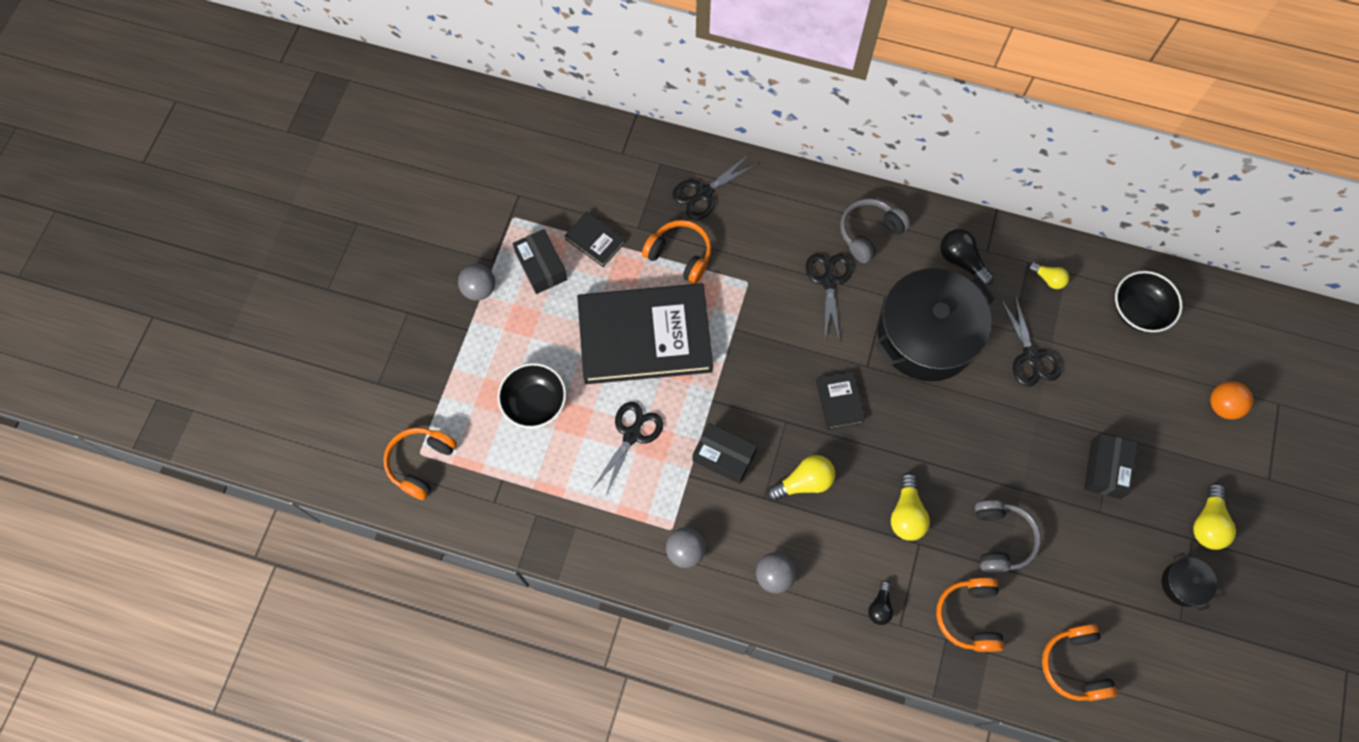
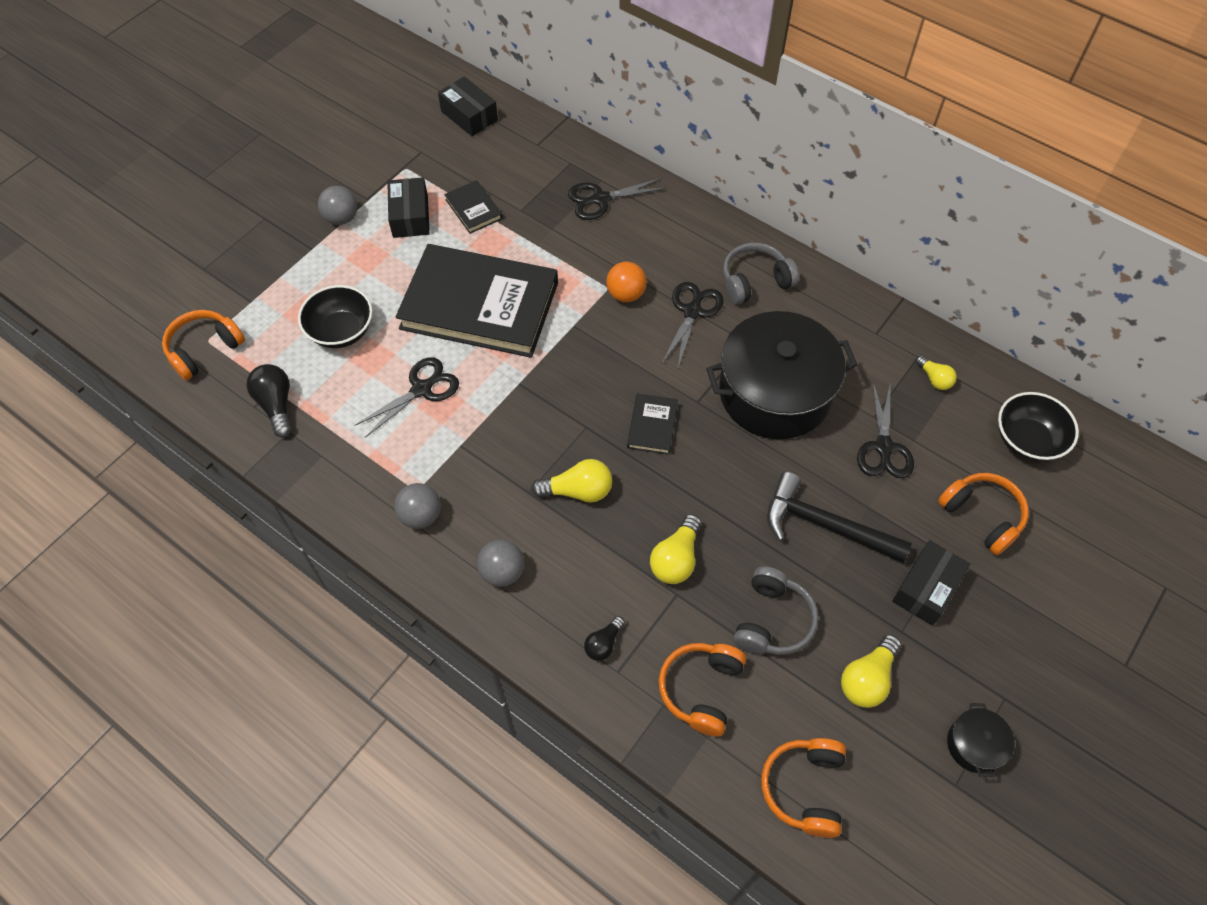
camera: 20 degrees right, 10 degrees down
orange headphones [642,220,712,284] -> orange headphones moved to [938,473,1029,555]
black box [692,423,757,484] -> black box moved to [438,76,498,136]
black light bulb [940,229,994,286] -> black light bulb moved to [246,364,292,438]
yellow light bulb [1193,483,1236,550] -> yellow light bulb moved to [841,634,901,708]
orange ball [1210,381,1253,420] -> orange ball moved to [606,262,647,302]
none -> black hammer [767,472,912,563]

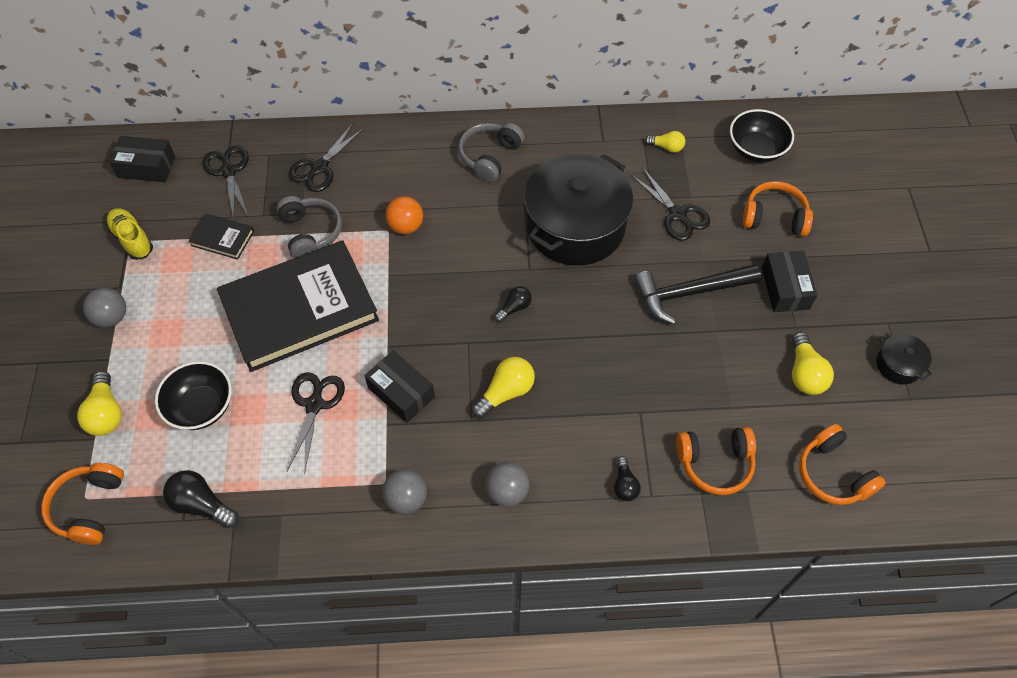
camera: 40 degrees left, 0 degrees up
black box [387,177,430,238] -> black box moved to [364,350,435,423]
black book [627,393,678,455] -> black light bulb [494,286,532,322]
yellow light bulb [650,514,701,584] -> yellow light bulb moved to [77,371,122,436]
orange headphones [659,643,746,736] -> orange headphones turned 75 degrees counterclockwise [676,427,756,495]
black scissors [662,282,724,368] -> black scissors moved to [202,145,249,221]
grey headphones [733,566,819,655] -> grey headphones moved to [277,196,342,259]
none -> yellow shoe [106,208,153,260]

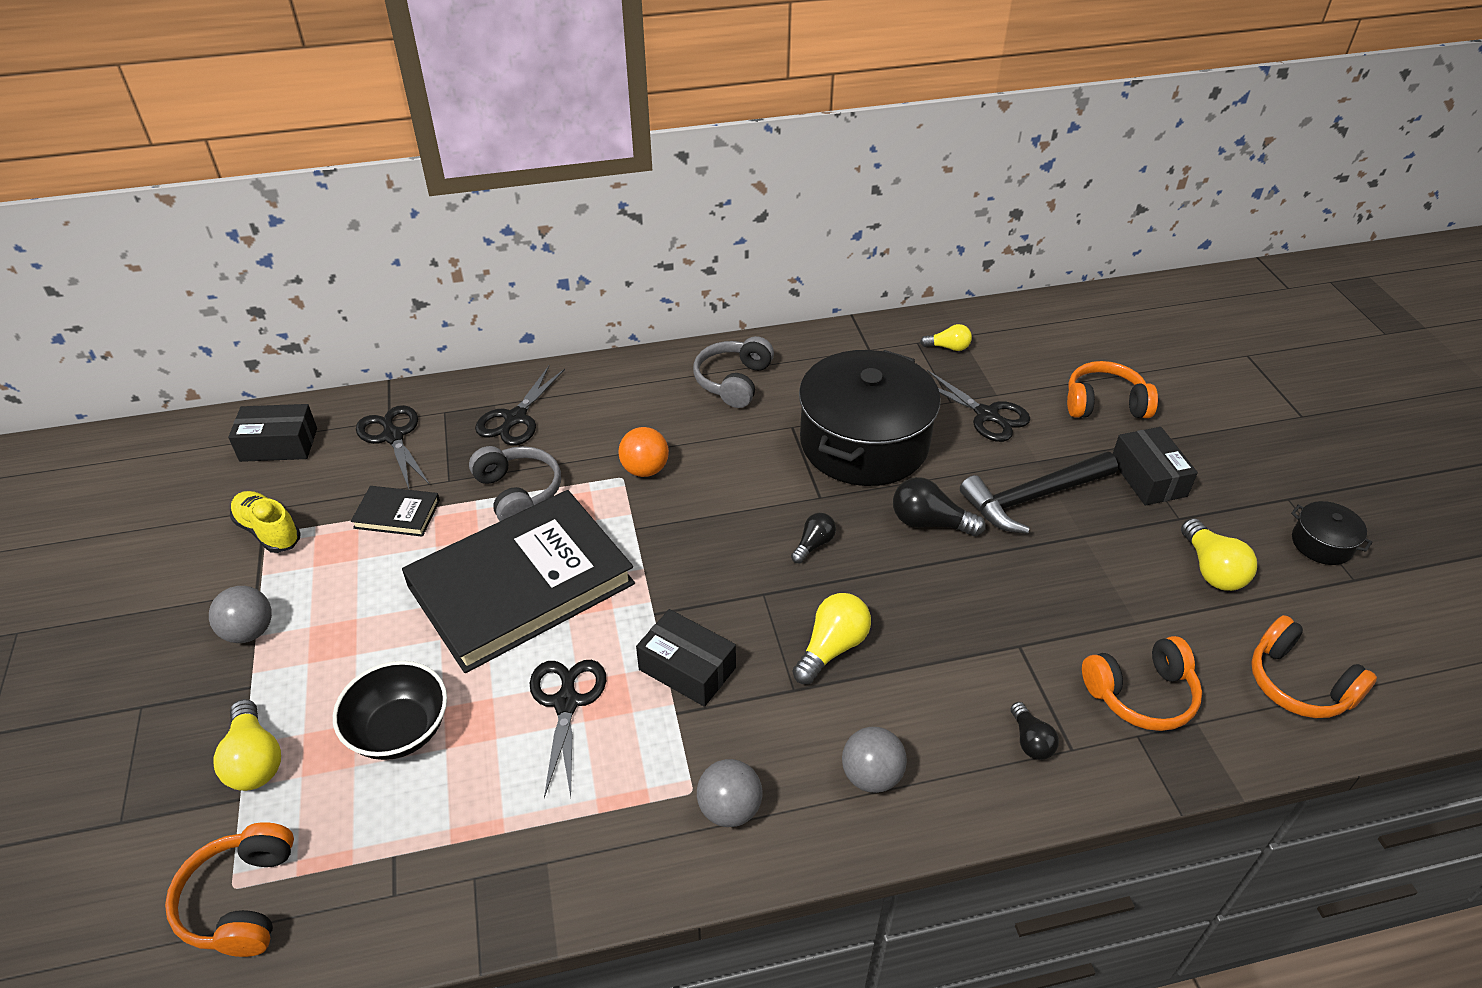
camera: 10 degrees left, 15 degrees down
black light bulb [163,470,239,528] -> black light bulb moved to [893,477,986,536]
black bowl [730,109,794,163] -> none

